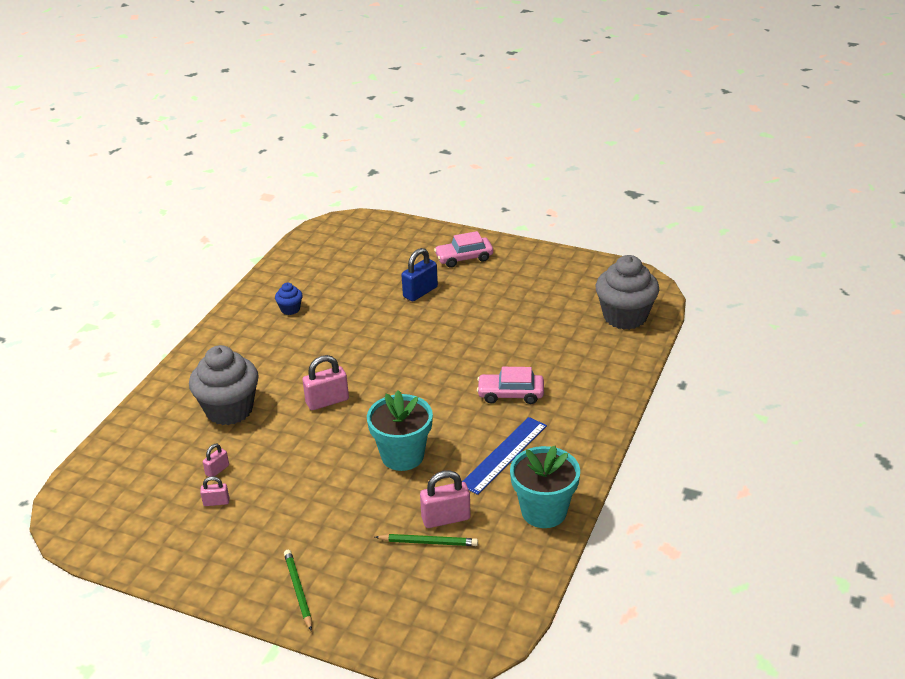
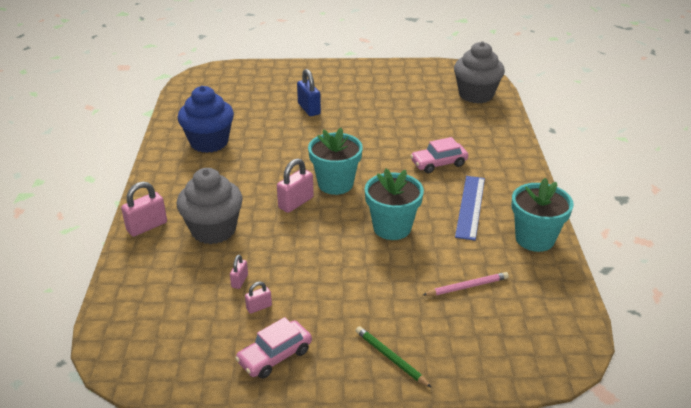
camera: 25 degrees left, 0 degrees up
blue cupcake [275,283,303,315] -> blue cupcake [178,86,234,153], size x2.21
green pencil [375,534,478,546] -> pink pencil [423,272,509,296]
blue padlock [402,248,438,301] -> blue padlock turned 45 degrees counterclockwise [297,69,321,116]
pink padlock [420,470,471,528] -> pink padlock moved to [121,182,167,237]
pink car [434,231,493,268] -> pink car moved to [235,317,312,379]
none -> turquoise flower pot [308,128,363,195]

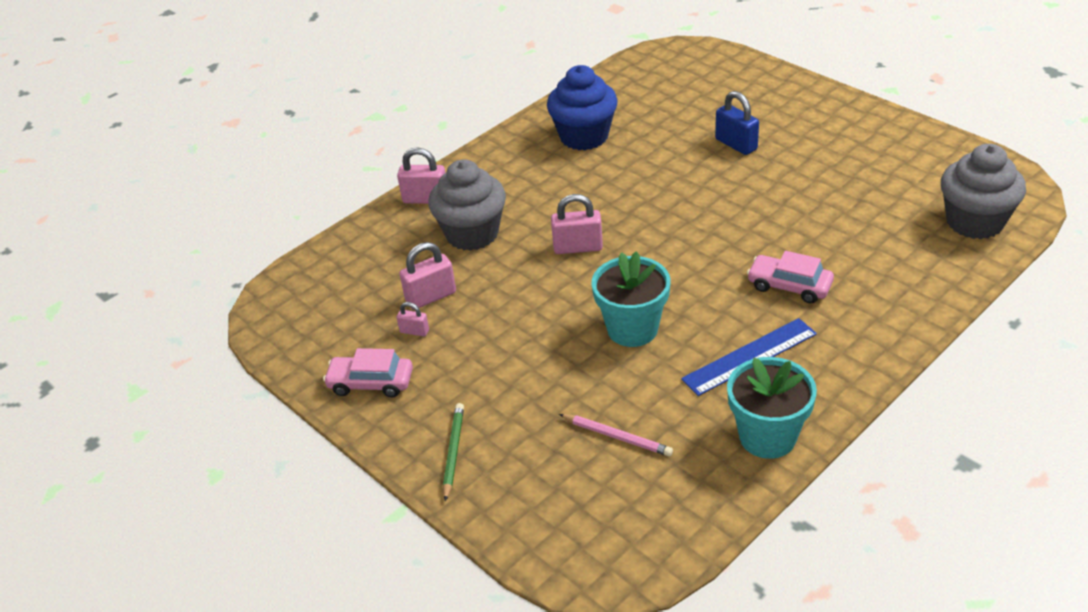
camera: 50 degrees right, 5 degrees up
pink padlock [230,255,248,289] -> pink padlock [399,242,456,310], size x1.80
blue padlock [297,69,321,116] -> blue padlock turned 60 degrees counterclockwise [715,91,759,155]
turquoise flower pot [308,128,363,195] -> none

